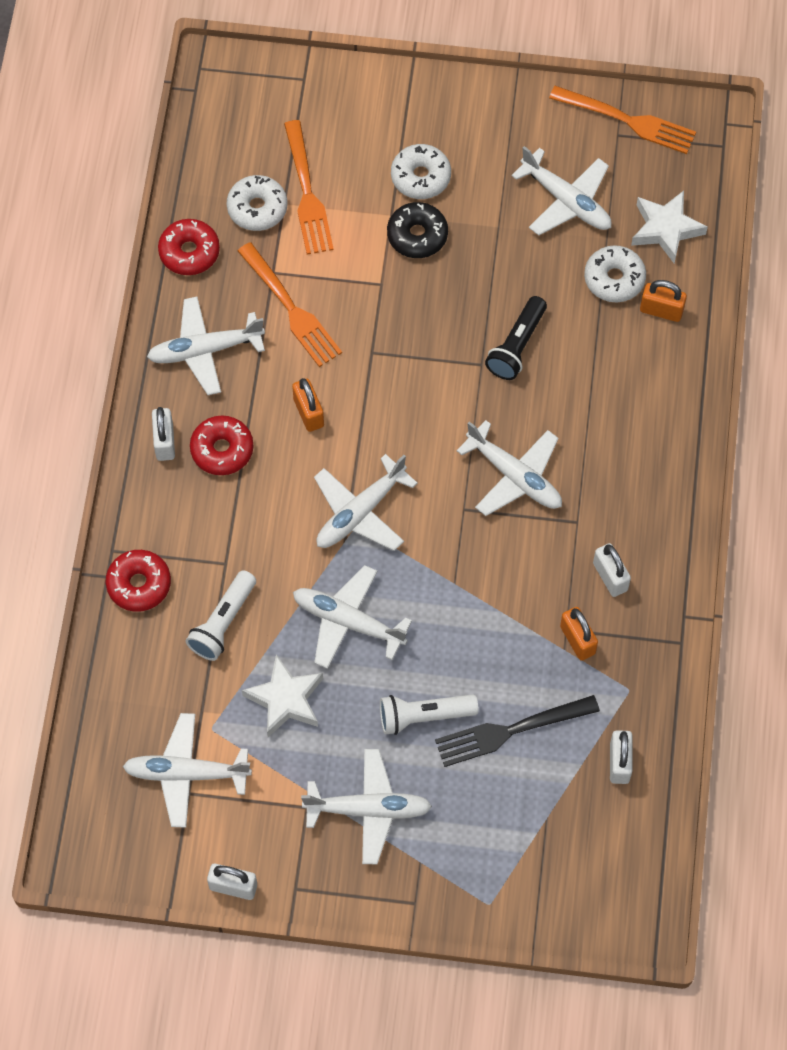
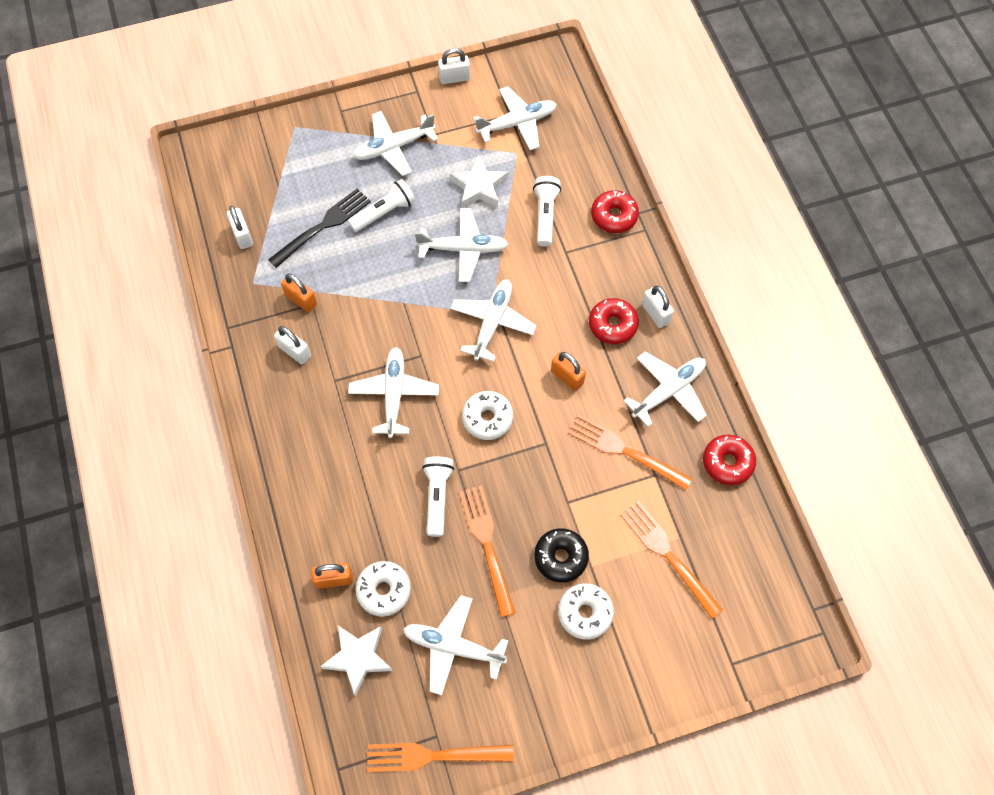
camera: 155 degrees right, 0 degrees up
white donut [227,175,287,231] -> white donut moved to [462,391,513,440]
white plane [457,420,562,516] -> white plane turned 75 degrees clockwise [348,347,439,438]
black flashlight [485,296,547,380] -> white flashlight [422,457,454,537]
none -> orange fork [459,486,515,617]

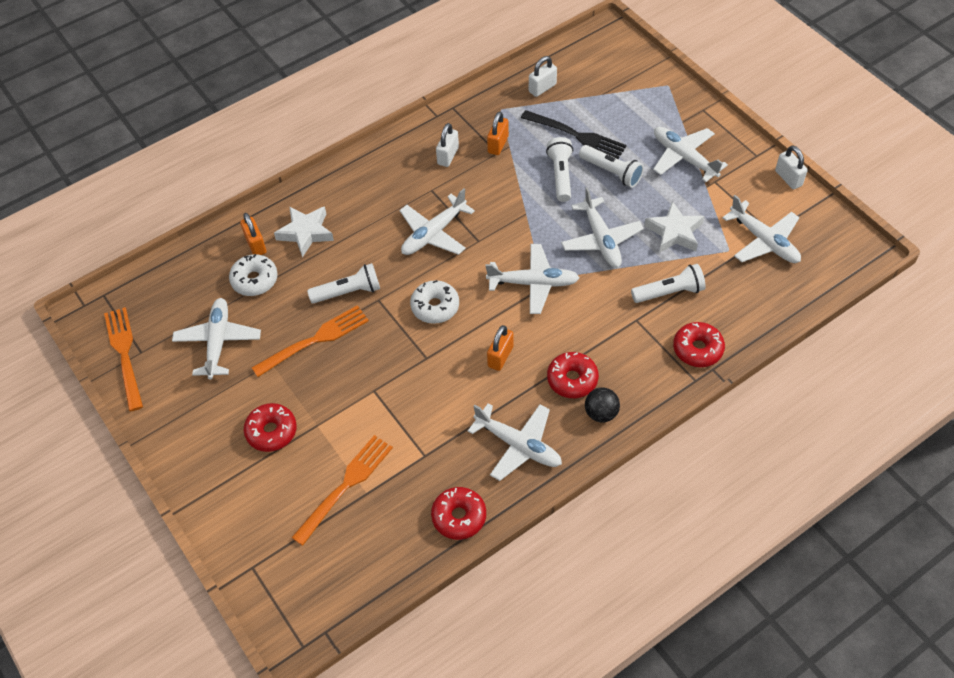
camera: 75 degrees right, 10 degrees down
white star [320,626,393,696] -> white star moved to [274,206,334,258]
white plane [348,347,439,438] -> white plane turned 150 degrees clockwise [400,189,475,255]
black donut [534,528,589,582] -> none
white donut [558,583,614,640] -> red donut [244,403,297,452]
orange fork [568,414,692,490] -> none
white padlock [642,286,674,328] -> black ball [585,387,620,423]
none -> white flashlight [546,137,573,202]

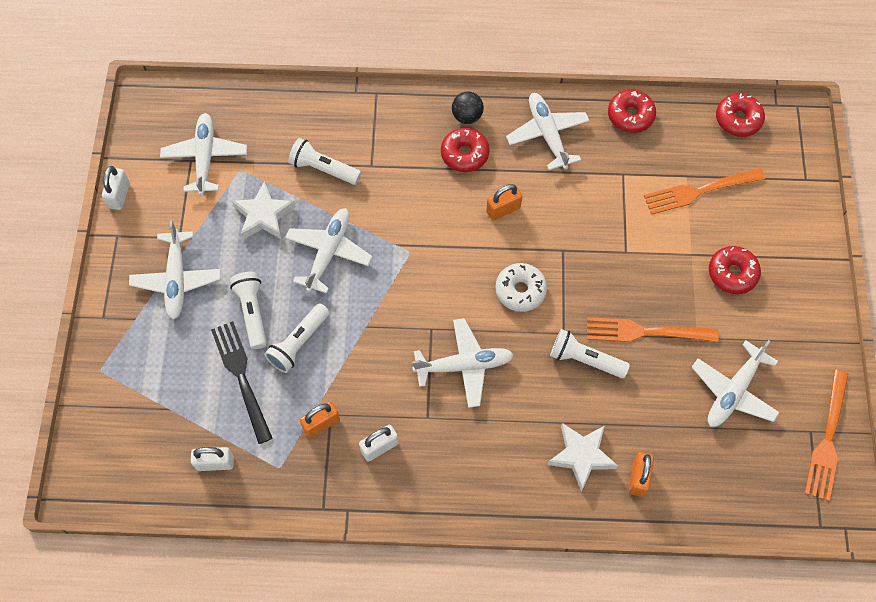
camera: 145 degrees left, 10 degrees up
white donut [229,254,278,296] -> none
white plane [485,244,580,314] -> none
red donut [673,322,725,367] -> red donut moved to [716,93,765,137]

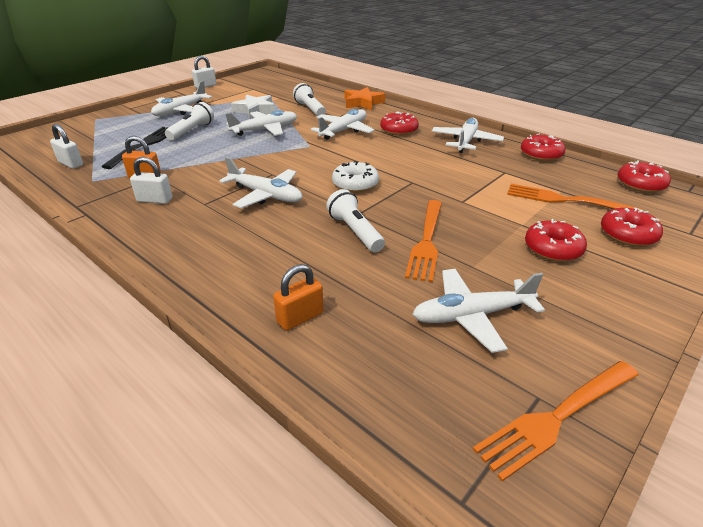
camera: 40 degrees right, 30 degrees down
white plane [160,113,247,195] -> white plane moved to [310,109,375,140]
white flashlight [264,303,330,373] -> none
black ball [452,91,484,124] -> none
orange padlock [486,184,522,221] -> none
white star [547,423,618,491] -> none
orange fork [587,317,719,342] -> orange fork turned 120 degrees counterclockwise [405,200,442,282]
none -> orange star [345,87,385,110]
none -> red donut [601,207,663,247]

